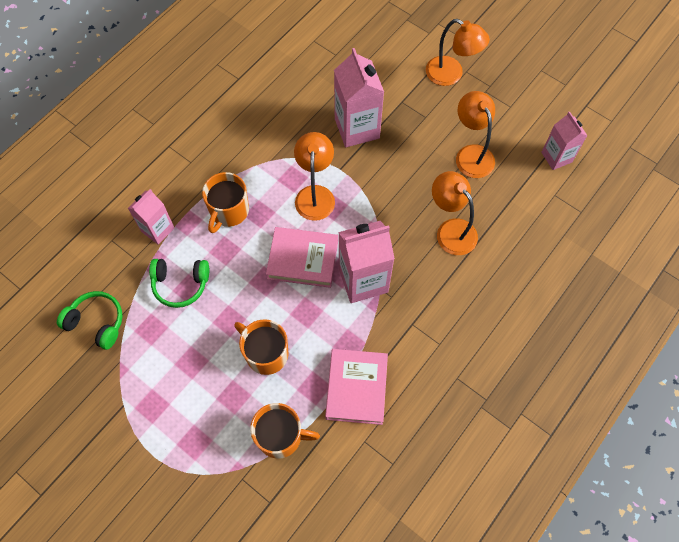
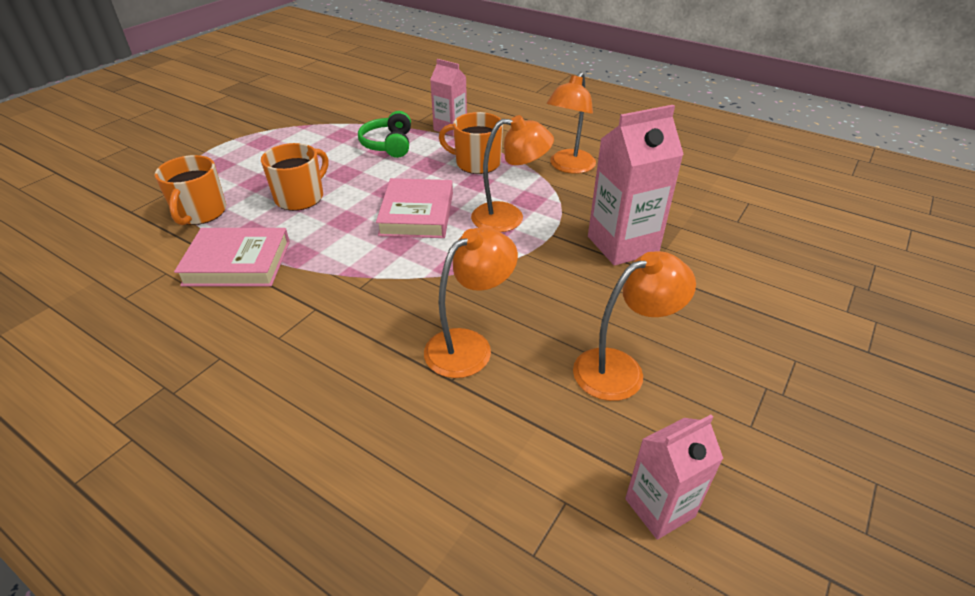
camera: 85 degrees right, 25 degrees down
green headphones [57,291,123,350] -> none
pink carton [338,221,395,303] -> none
orange lamp [426,19,490,86] -> orange lamp moved to [547,72,596,174]

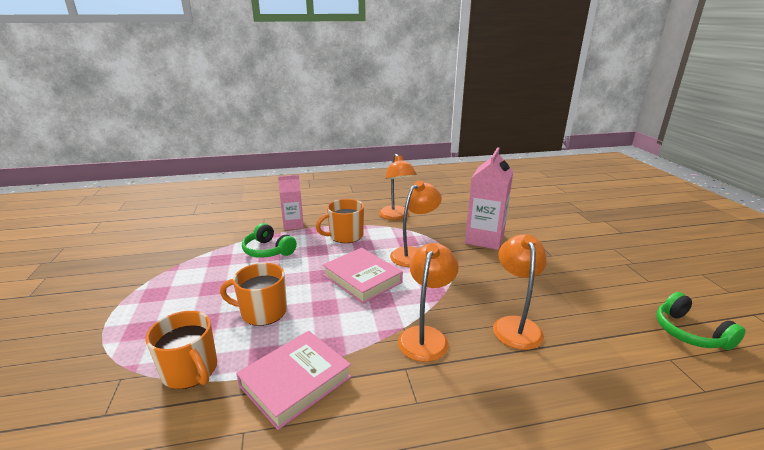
camera: 45 degrees left, 15 degrees down
orange mug [261,143,328,211] -> orange mug turned 75 degrees counterclockwise [220,263,287,326]
orange lamp [573,251,696,401] -> orange lamp moved to [398,243,459,362]
pink carton [625,415,724,540] -> green headphones [657,292,745,350]

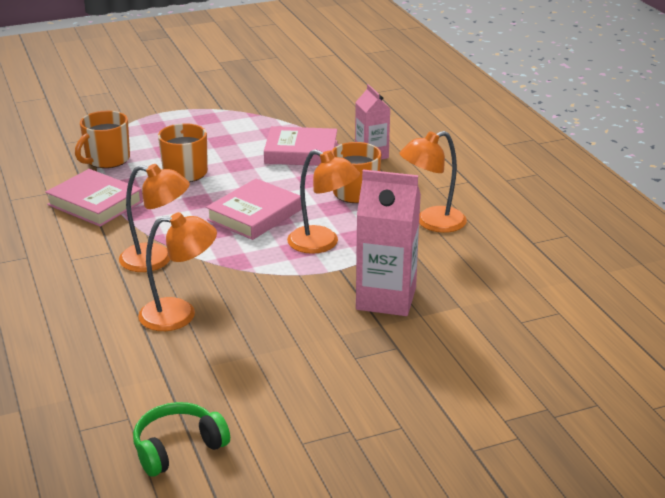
camera: 80 degrees right, 5 degrees up
green headphones [242,223,297,258] -> pink book [264,126,337,166]

